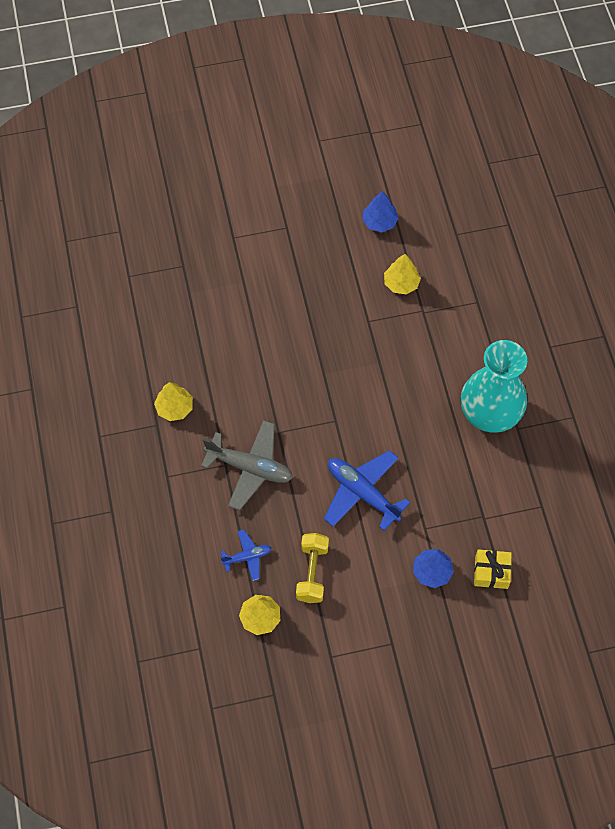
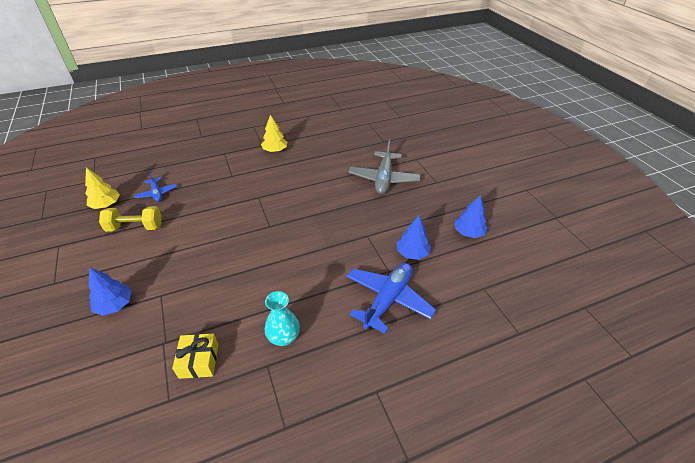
camera: 80 degrees right, 20 degrees down
grey plane [201,420,293,510] -> grey plane moved to [349,139,420,194]
blue plane [324,450,410,531] -> blue plane moved to [346,263,436,334]
yellow tree [384,254,421,294] -> blue tree [396,216,431,260]
turquoise vase [461,340,527,433] -> turquoise vase [265,291,300,346], size x0.50
yellow gift [474,549,512,589] -> yellow gift moved to [172,333,218,379]

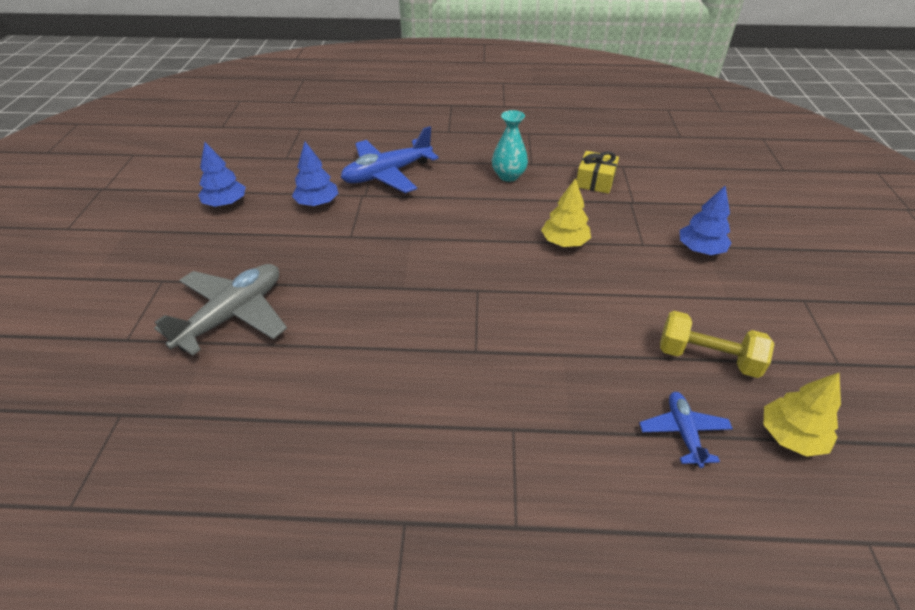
camera: 155 degrees left, 0 degrees up
yellow tree [261,115,287,152] -> yellow tree moved to [541,178,591,247]

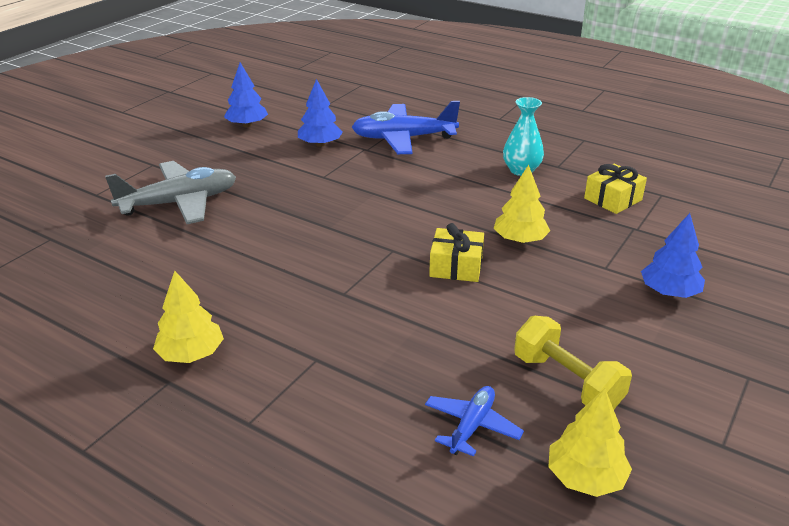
camera: 30 degrees right, 10 degrees down
none -> yellow tree [153,271,224,363]
none -> yellow gift [429,223,484,282]

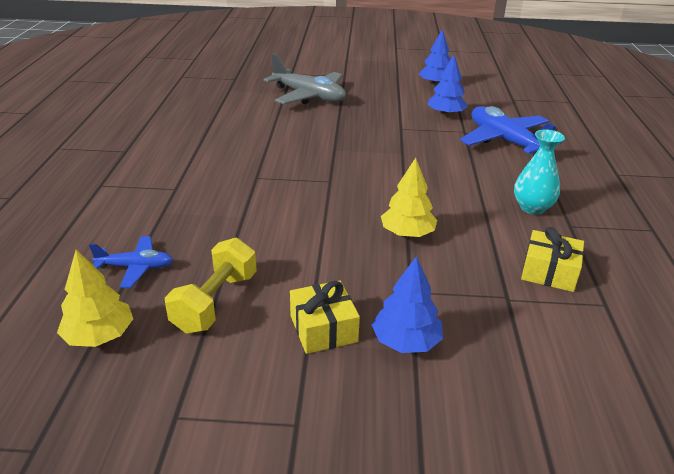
camera: 60 degrees right, 0 degrees up
yellow tree [153,271,224,363] -> none
yellow gift [429,223,484,282] -> yellow gift moved to [290,281,360,354]

